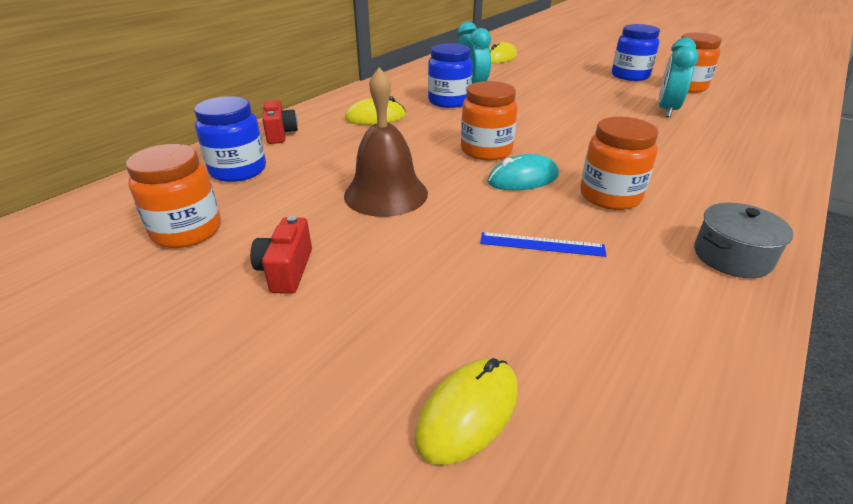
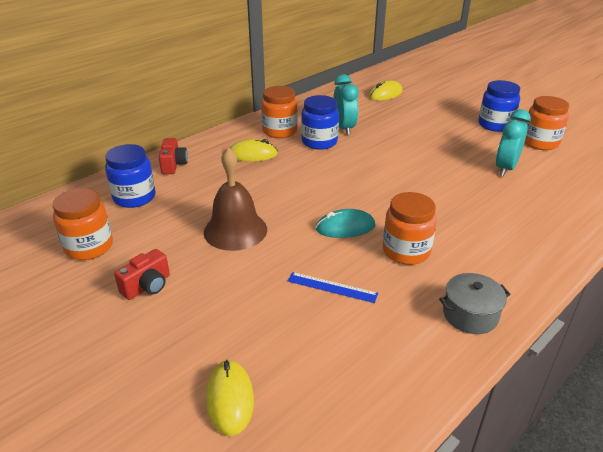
camera: 10 degrees right, 0 degrees up
red camera [250,216,312,294] -> red camera turned 150 degrees counterclockwise [114,249,170,300]
yellow mouse [415,358,518,465] -> yellow mouse turned 60 degrees counterclockwise [206,360,254,436]
orange jar [461,81,517,160] -> orange jar moved to [261,86,298,138]

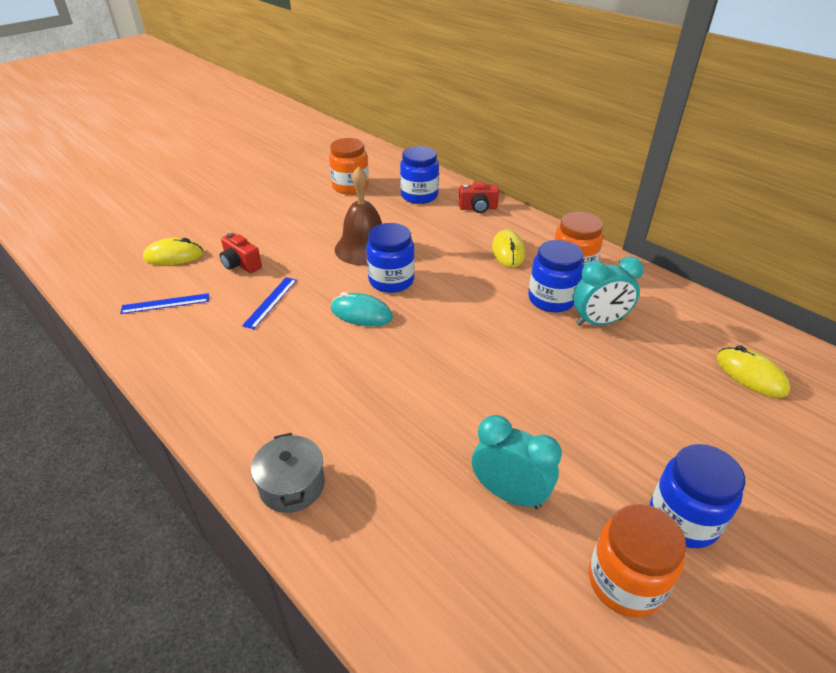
camera: 90 degrees right, 5 degrees up
red camera [114,249,170,300] -> red camera moved to [220,233,262,273]
turquoise mouse [316,209,375,238] -> turquoise mouse turned 60 degrees counterclockwise [331,292,393,326]
orange jar [383,192,437,265] -> none
grey pot [439,273,511,334] -> grey pot moved to [251,433,325,513]
none -> blue ruler [120,293,209,314]
none -> blue jar [366,223,415,293]

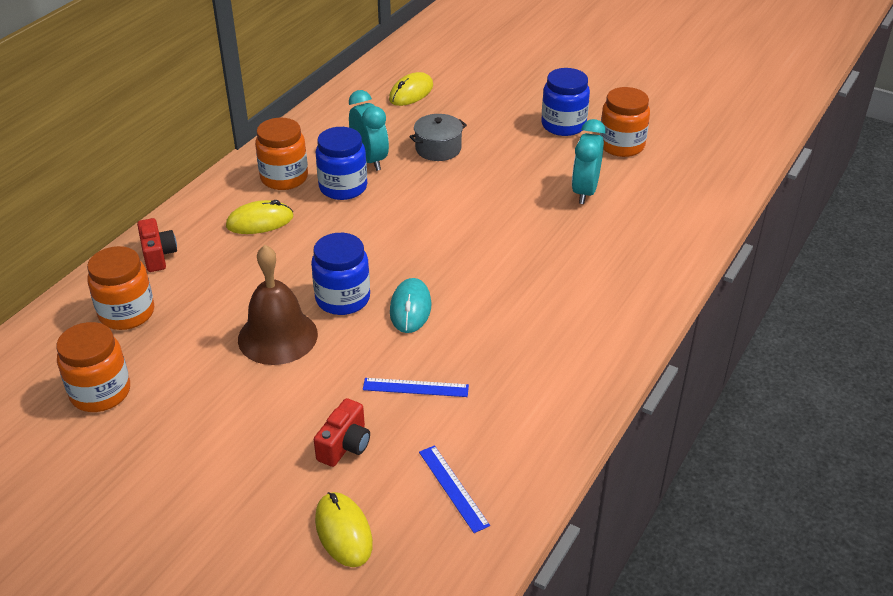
camera: 105 degrees left, 0 degrees up
grey pot [251,433,325,513] -> grey pot moved to [409,114,467,161]
blue jar [400,146,439,204] -> orange jar [87,246,154,330]

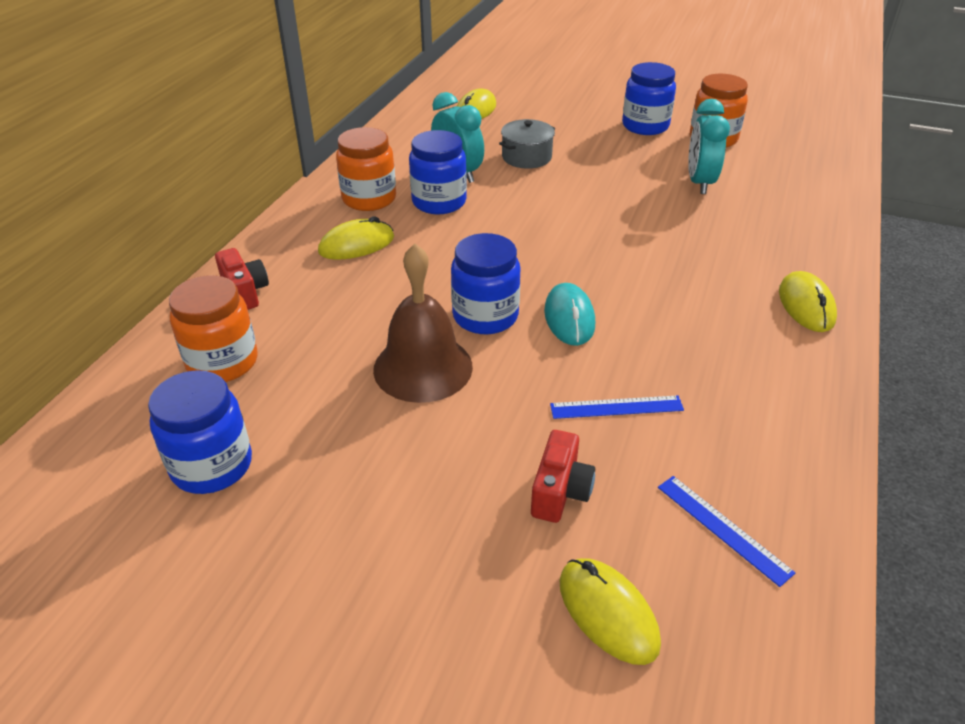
camera: 10 degrees left, 0 degrees up
orange jar [56,322,130,412] -> blue jar [148,370,252,494]
none -> yellow mouse [779,271,837,332]

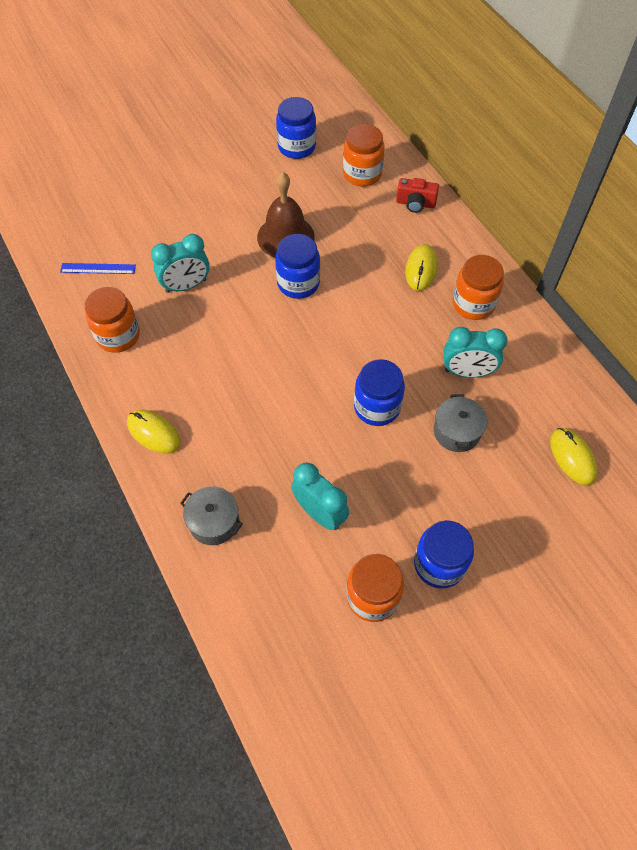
camera: 130 degrees right, 20 degrees up
blue jar [409,130,467,214] -> blue jar moved to [354,359,405,426]
red camera [531,430,595,523] -> none
turquoise mouse [544,283,595,346] -> none
blue ruler [550,395,684,419] -> turquoise clock [151,234,210,293]
yellow mouse [560,558,661,665] -> none
none -> orange jar [85,287,140,353]
none -> grey pot [180,486,243,545]

